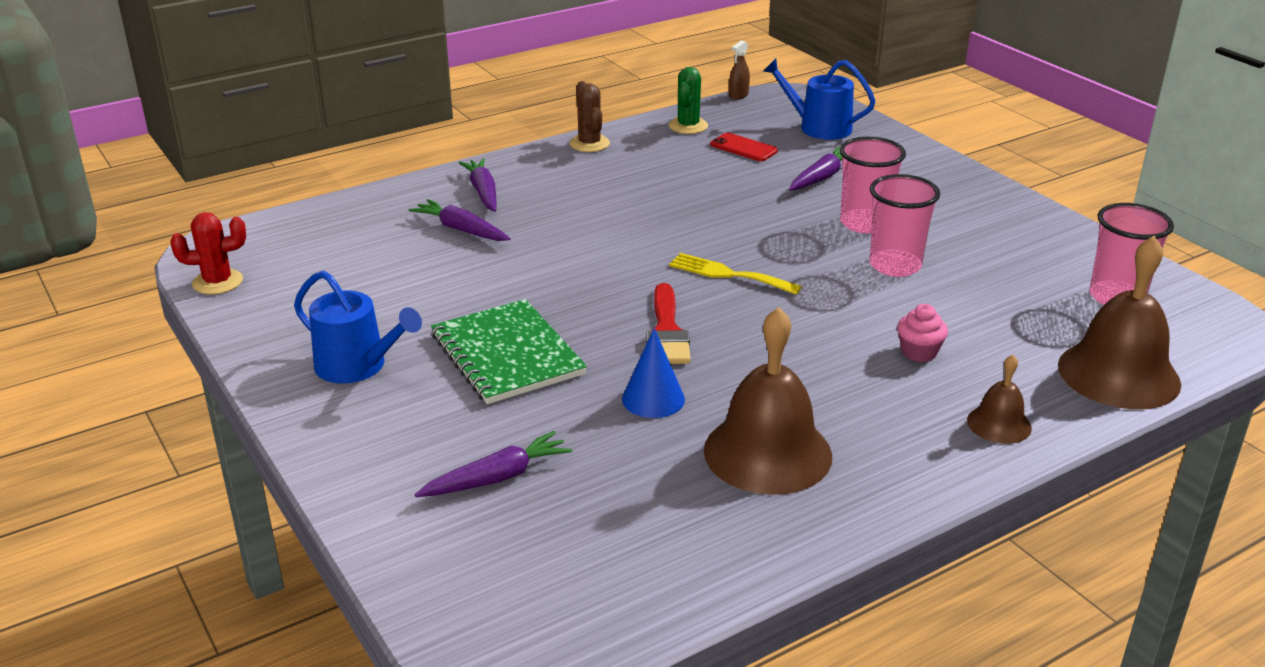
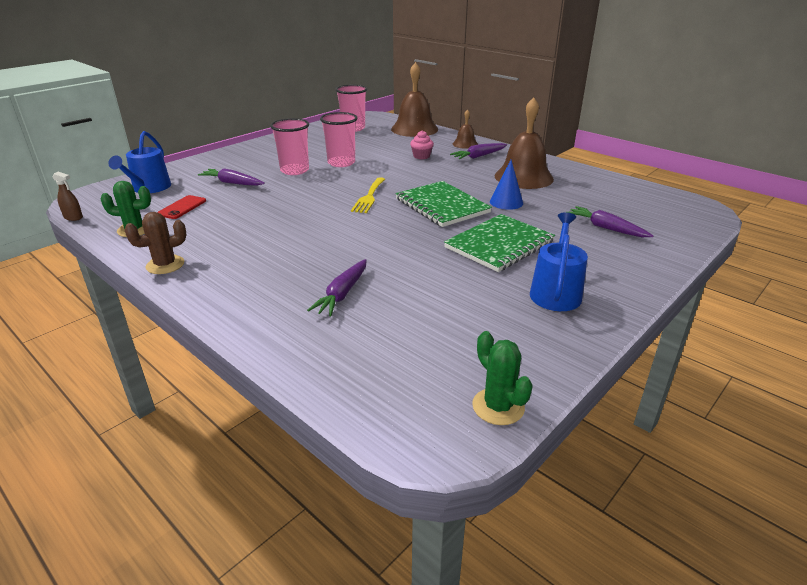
camera: 105 degrees left, 0 degrees up
red cactus [170,212,246,295] -> green cactus [472,331,533,425]
purple carrot [459,158,497,212] -> purple carrot moved to [450,143,507,160]
red brush [646,283,691,364] -> green notebook [396,181,492,227]

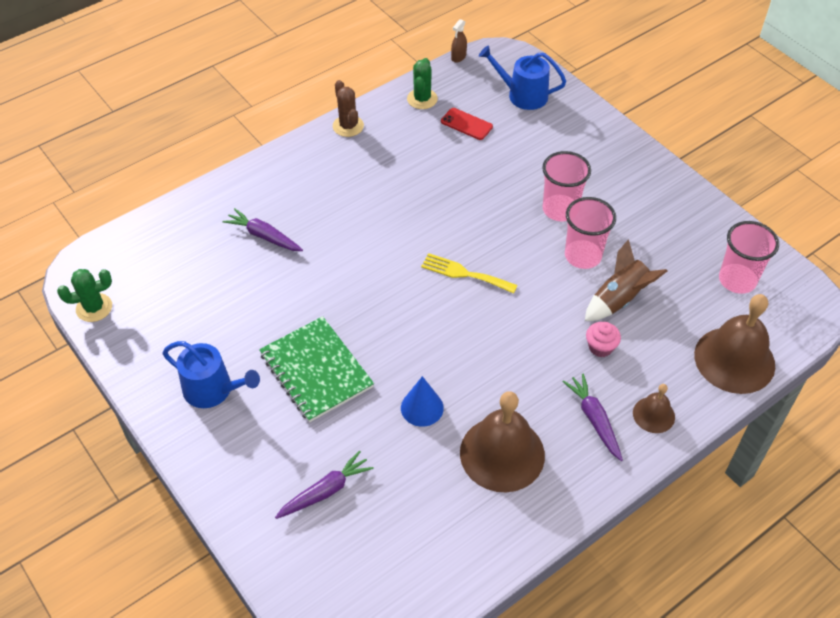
camera: 100 degrees right, 20 degrees up
purple carrot [198,168,265,186] -> none
green notebook [396,181,492,227] -> none
none -> brown rocket [585,239,667,321]

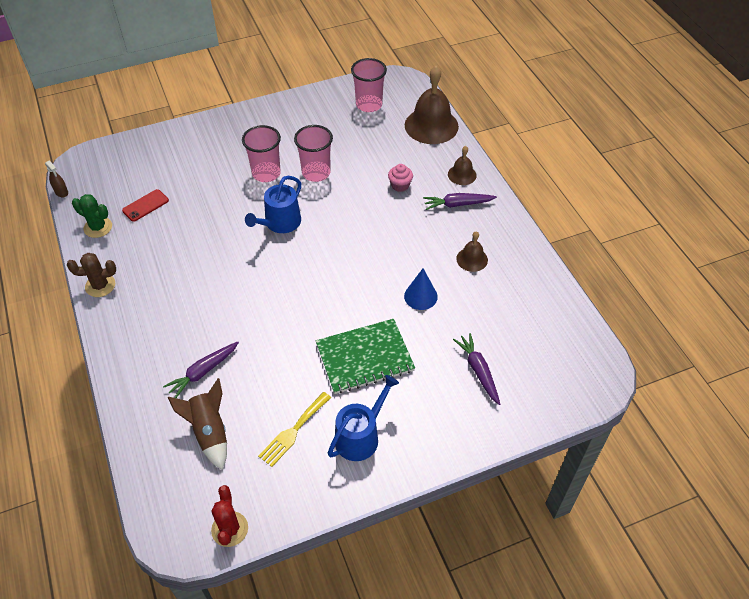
camera: 75 degrees left, 0 degrees up
green cactus [57,269,112,322] -> red cactus [211,485,248,547]
yellow fork [421,253,518,294] -> yellow fork moved to [258,392,331,467]
brown bell [460,391,545,492] -> brown bell [456,231,488,272], size x0.51
blue watering can [479,45,566,110] -> blue watering can moved to [245,176,301,233]
brown rocket [585,239,667,321] -> brown rocket moved to [168,378,227,470]

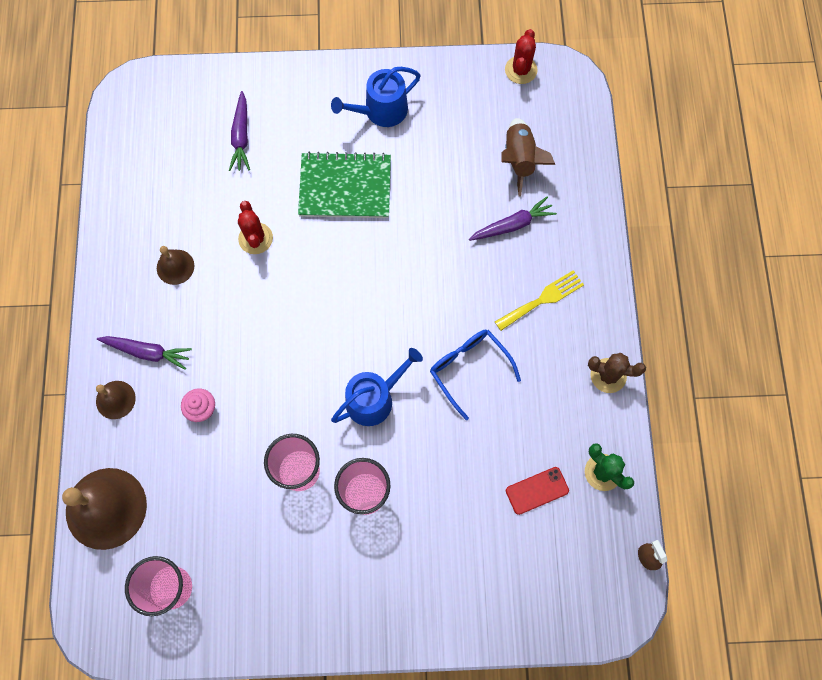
camera: 160 degrees left, 20 degrees up
yellow fork [258,392,331,467] -> yellow fork moved to [495,270,584,331]
blue cone [404,268,438,310] -> red cactus [238,201,273,254]
none -> blue glasses [430,330,521,420]

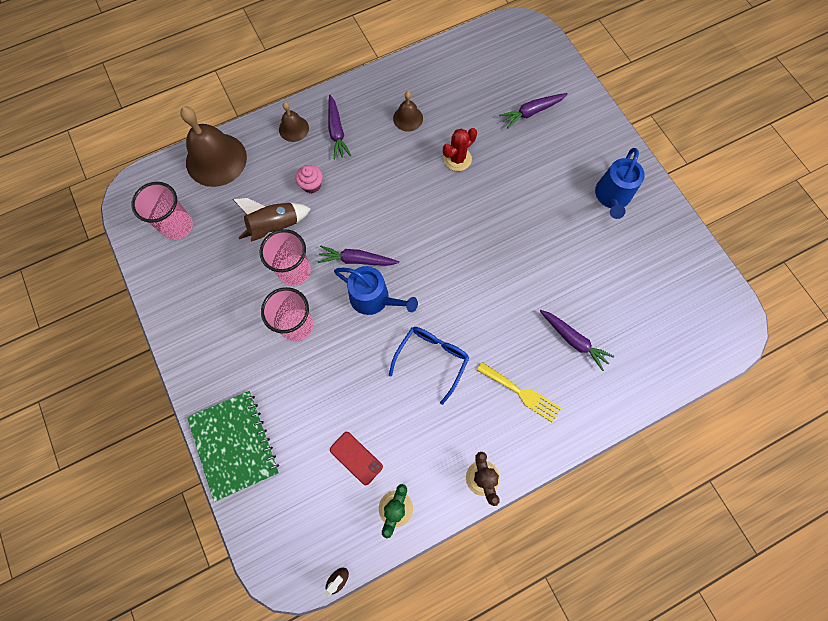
camera: 65 degrees right, 0 degrees up
green notebook [298,152,391,218] -> green notebook moved to [187,391,279,502]
blue watering can [331,67,421,127] -> blue watering can turned 105 degrees counterclockwise [595,148,645,219]
brown rocket [502,118,555,197] -> brown rocket moved to [233,198,311,242]
red cactus [505,29,537,84] -> none
none -> purple carrot [318,246,399,265]

